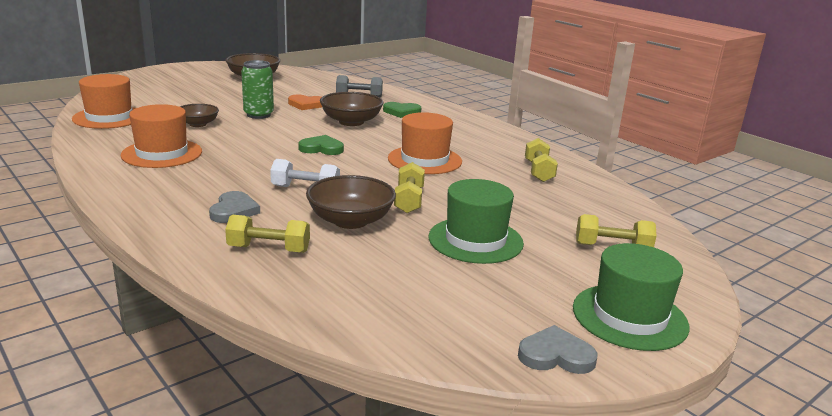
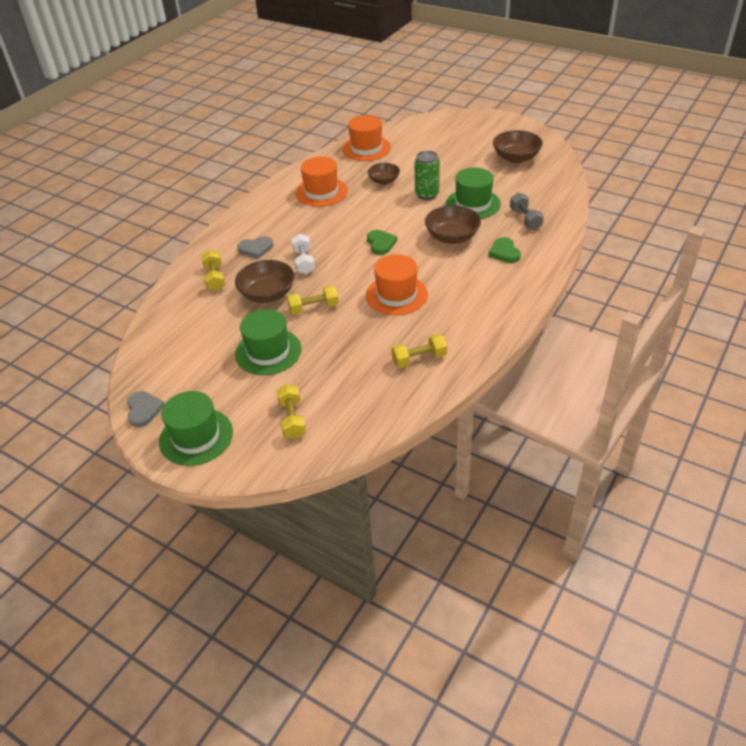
camera: 75 degrees right, 20 degrees up
orange heart [288,95,322,110] -> green hat [446,167,501,219]

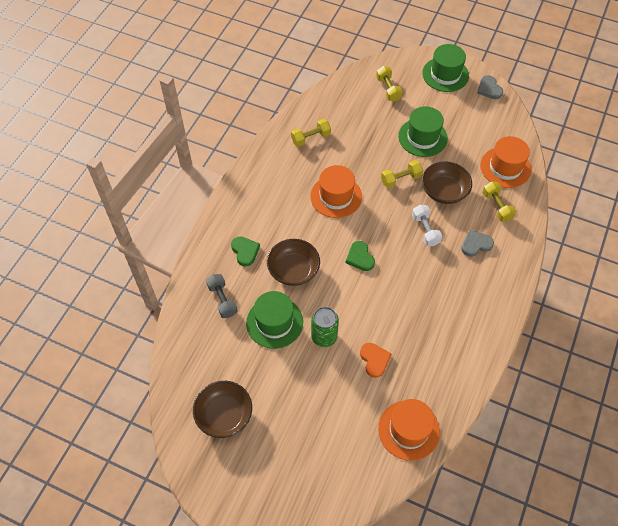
camera: 170 degrees right, 15 degrees up
orange hat [295,157,348,207] -> orange hat moved to [480,136,531,188]
brown bowl [368,163,400,185] -> orange heart [360,343,392,378]

